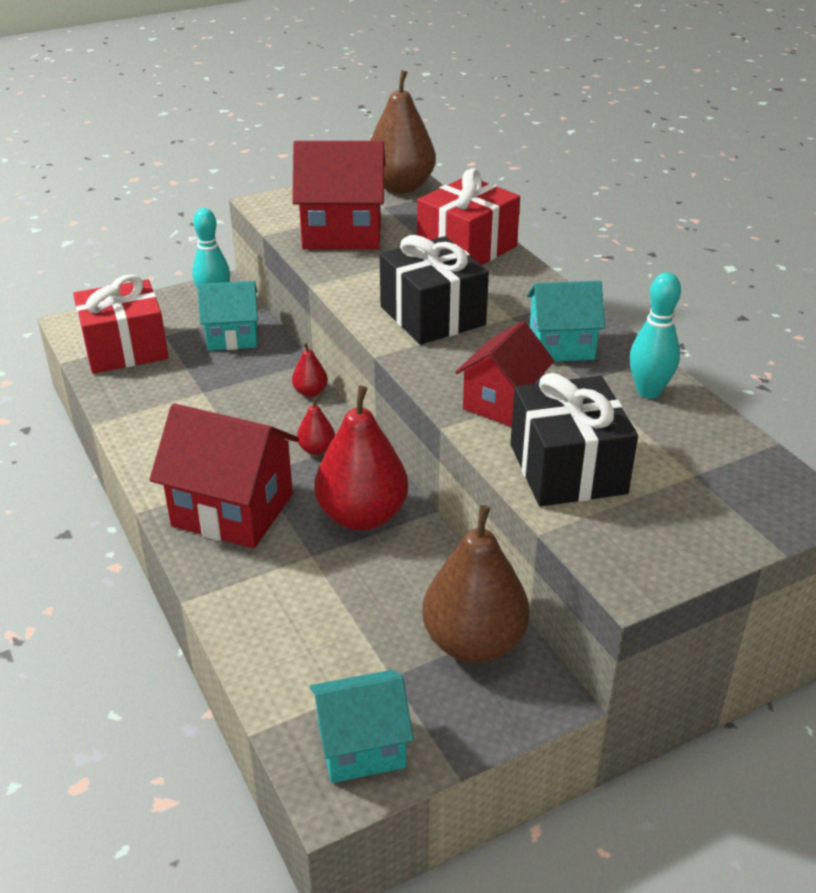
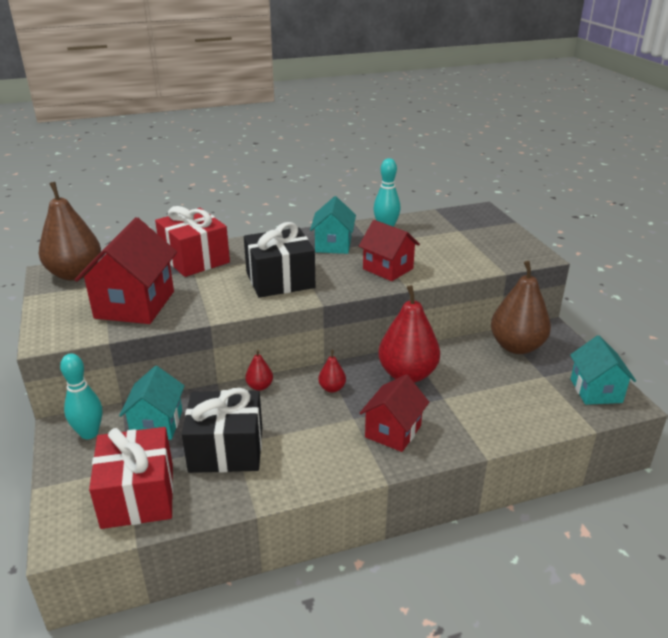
camera: 80 degrees left, 5 degrees down
red house [150,403,299,548] -> red house [359,374,429,452], size x0.65
black gift [510,373,638,506] -> black gift moved to [182,388,262,473]

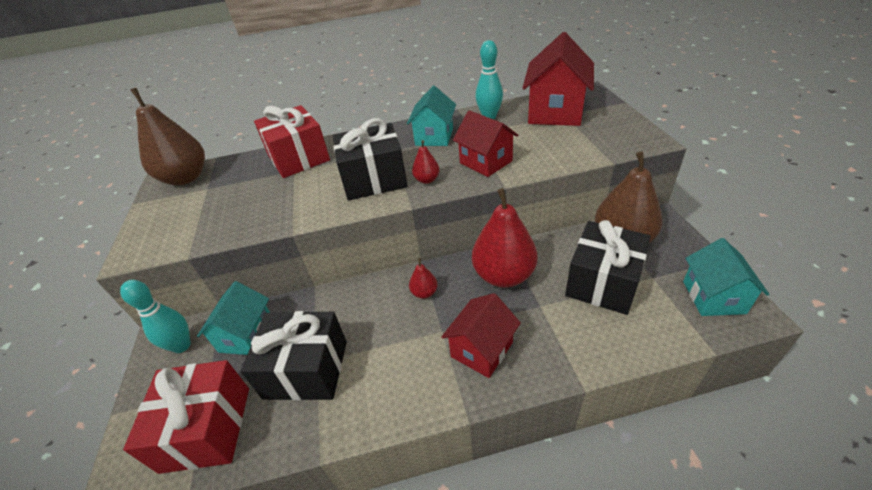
camera: 10 degrees right, 10 degrees up
red house [75,217,177,324] -> red house moved to [523,32,594,126]
red pear [245,350,273,391] -> red pear moved to [412,140,440,184]
none -> black gift [565,220,651,315]

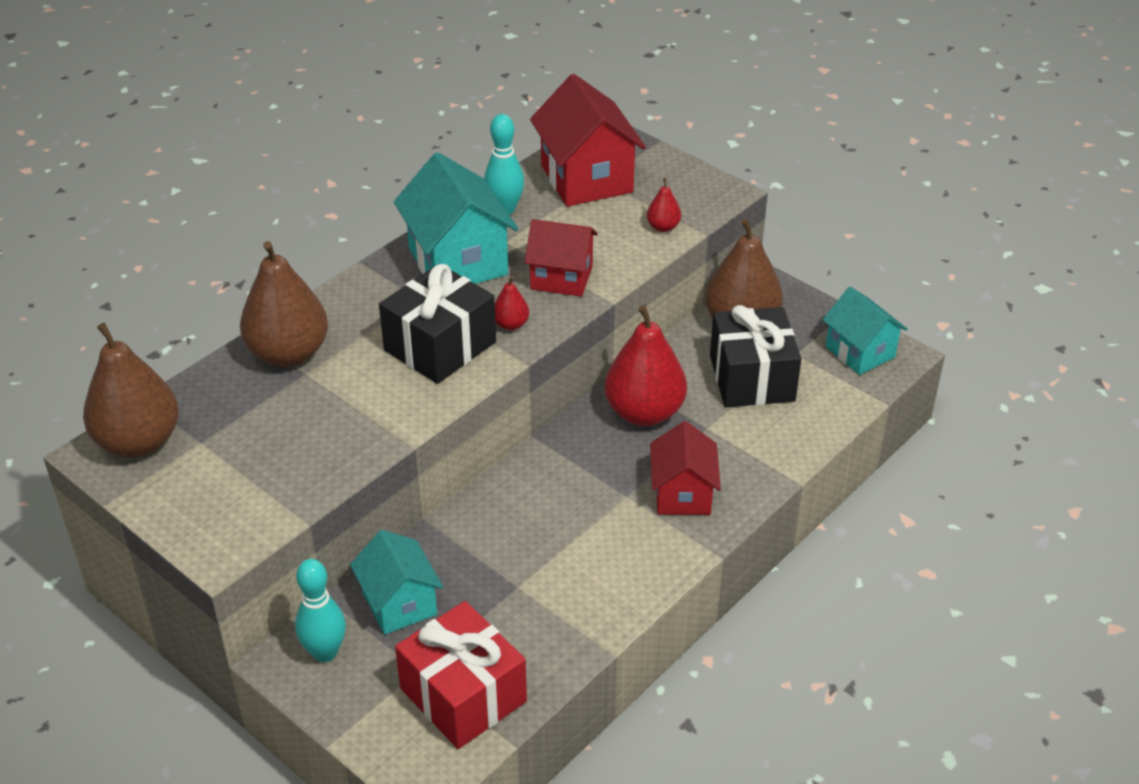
camera: 40 degrees left, 0 degrees up
black gift [241,311,347,400] -> none
red gift [254,105,330,178] -> brown pear [240,241,328,367]
turquoise house [407,86,456,146] -> turquoise house [394,152,518,284], size x1.55
red pear [409,258,438,299] -> red pear moved to [647,178,681,232]

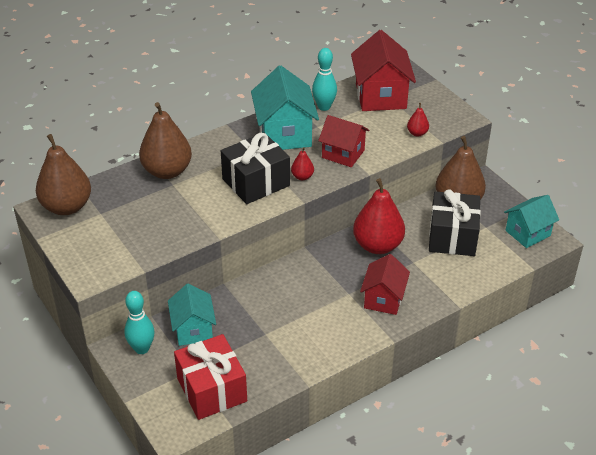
camera: 15 degrees right, 0 degrees up
turquoise house [823,287,908,375] -> turquoise house turned 75 degrees clockwise [504,195,559,248]

